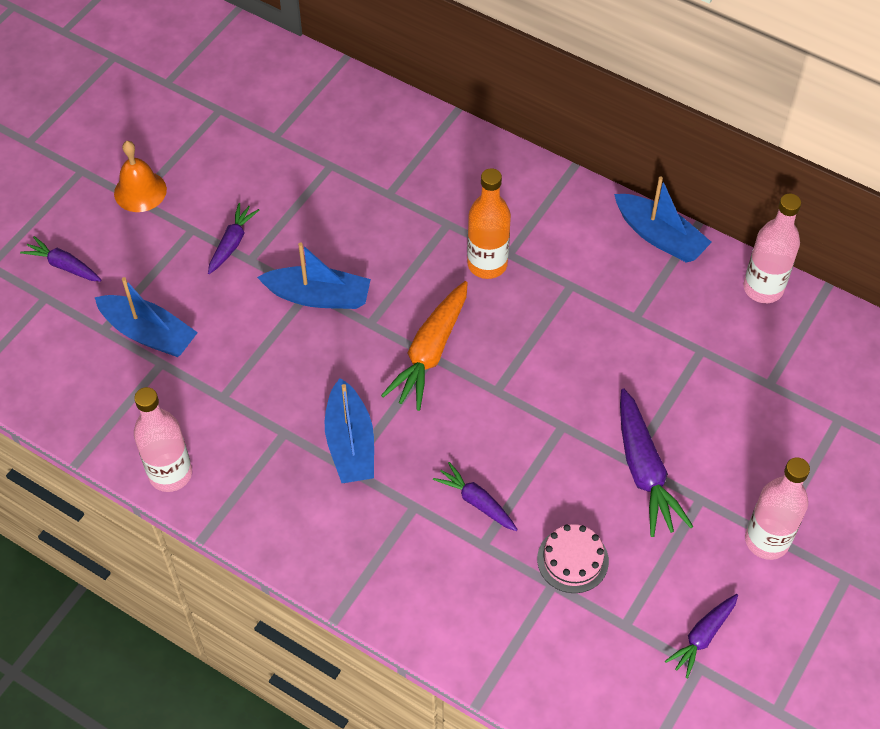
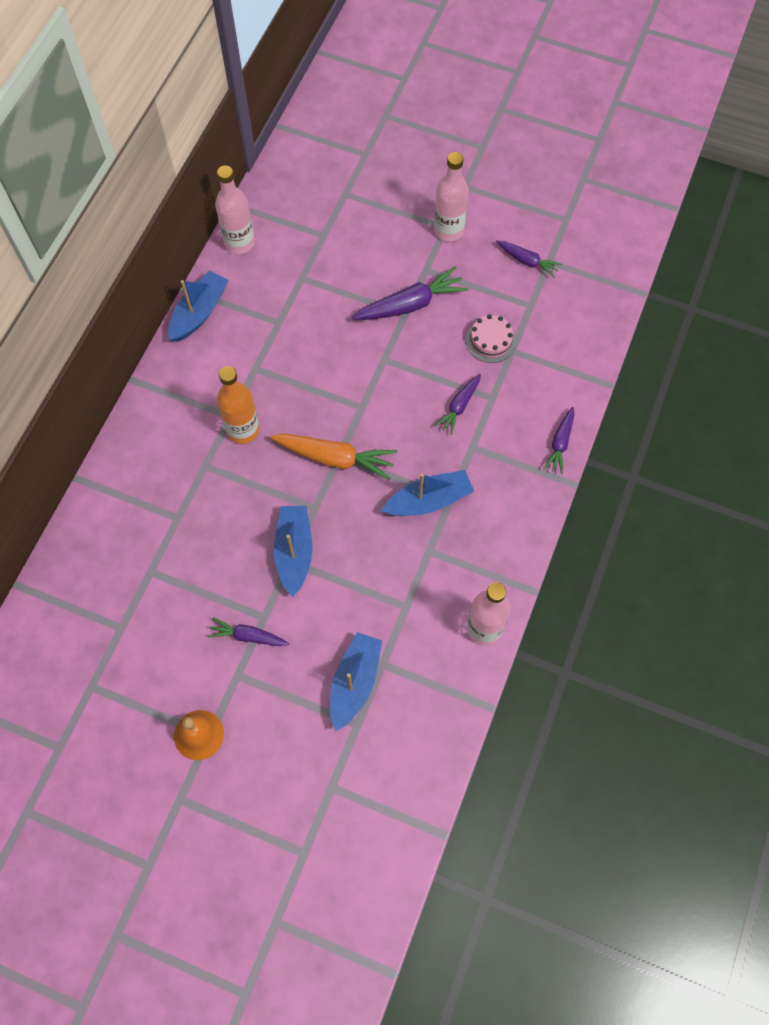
camera: 100 degrees left, 10 degrees up
purple carrot [20,236,102,282] -> purple carrot moved to [543,407,575,474]

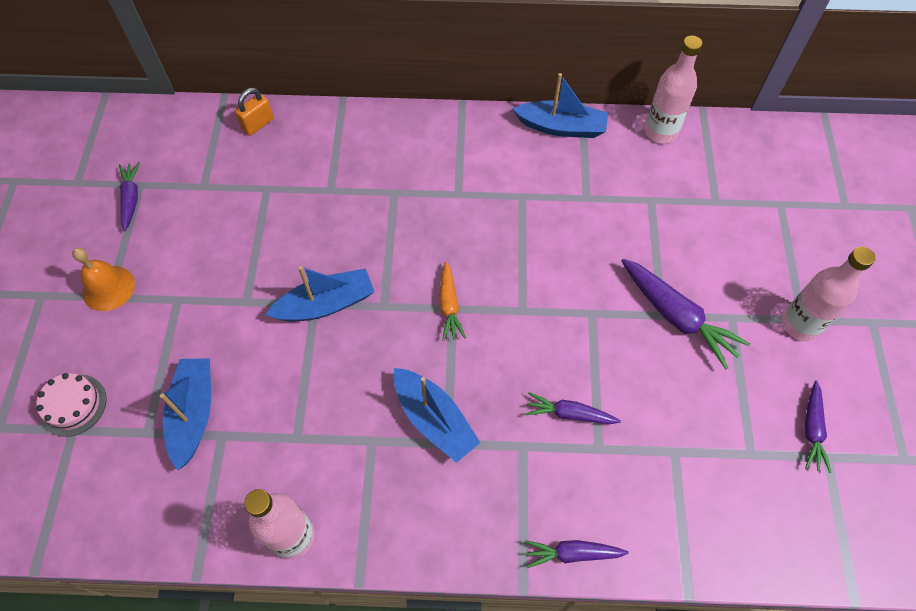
camera: 70 degrees right, 5 degrees down
purple carrot [208,617,289,646] -> purple carrot moved to [119,162,140,231]
orange bottle [217,366,259,444] -> none
orange carrot [270,434,397,480] -> orange carrot [439,261,466,341], size x0.60
blue boat [330,632,382,732] -> blue boat turned 90 degrees counterclockwise [160,358,211,470]
pink cake [466,315,516,363] -> pink cake moved to [36,373,107,437]
none -> orange padlock [235,88,274,136]

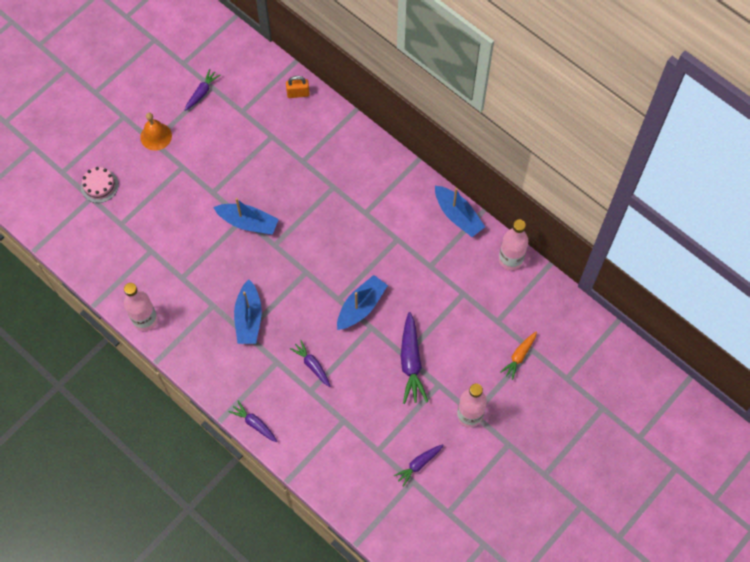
camera: 40 degrees right, 5 degrees up
blue boat [160,358,211,470] -> blue boat moved to [337,275,388,330]
orange carrot [439,261,466,341] -> orange carrot moved to [500,331,537,380]

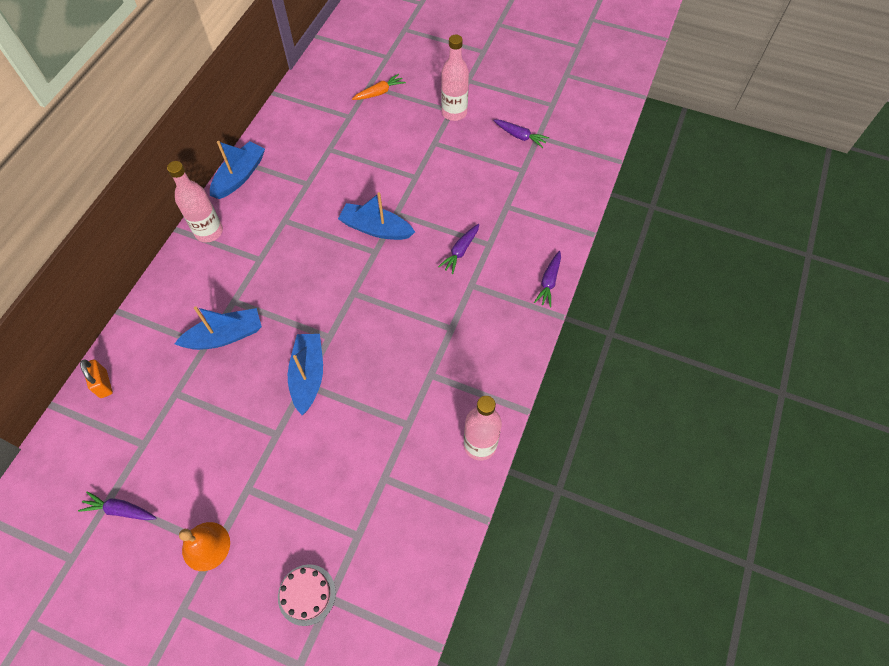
camera: 110 degrees left, 5 degrees down
blue boat [234,280,262,344] -> blue boat moved to [174,306,262,350]
purple carrot [401,312,428,404] -> none
pink bottle [499,219,528,270] -> pink bottle moved to [167,161,223,242]
orange carrot [500,331,537,380] -> orange carrot turned 45 degrees counterclockwise [352,74,406,100]

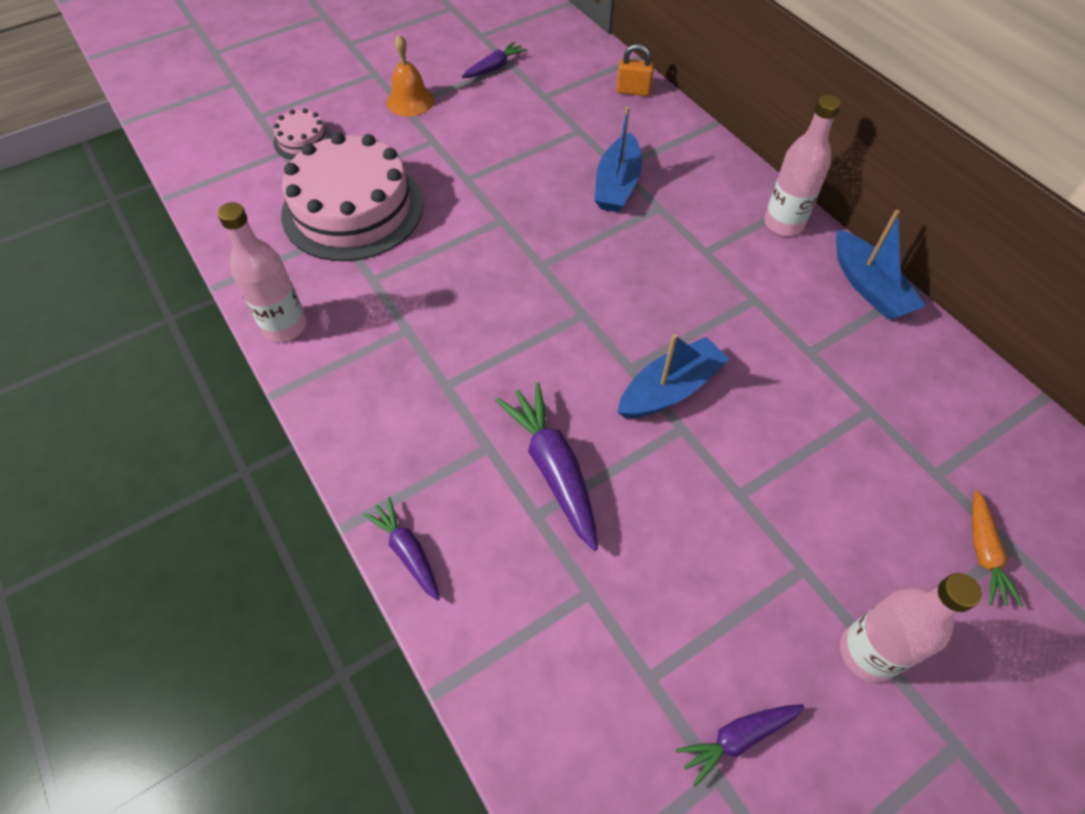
camera: 125 degrees right, 5 degrees down
blue boat [288,334,323,415] -> none
purple carrot [438,224,479,274] -> purple carrot [495,382,598,551], size x1.67
none -> pink cake [281,132,424,261]

